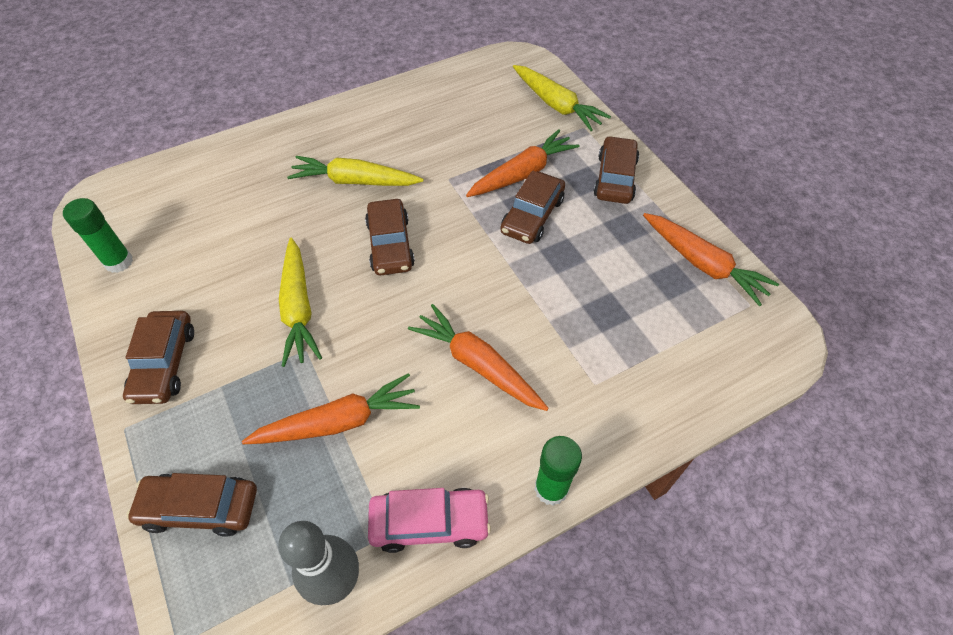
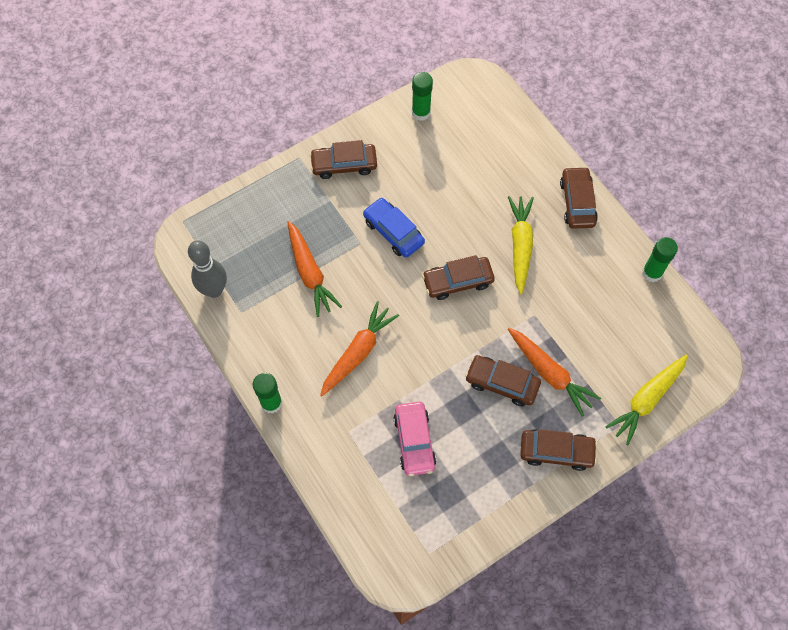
camera: 85 degrees right, 10 degrees up
brown car [126,473,257,537] -> brown car moved to [560,167,598,229]
yellow carrot [279,238,322,367] -> blue car [363,198,425,258]
pink car [368,488,491,553] -> pink car moved to [393,402,436,476]
orange carrot [643,213,779,306] -> none
none -> green glue stick [642,237,678,282]

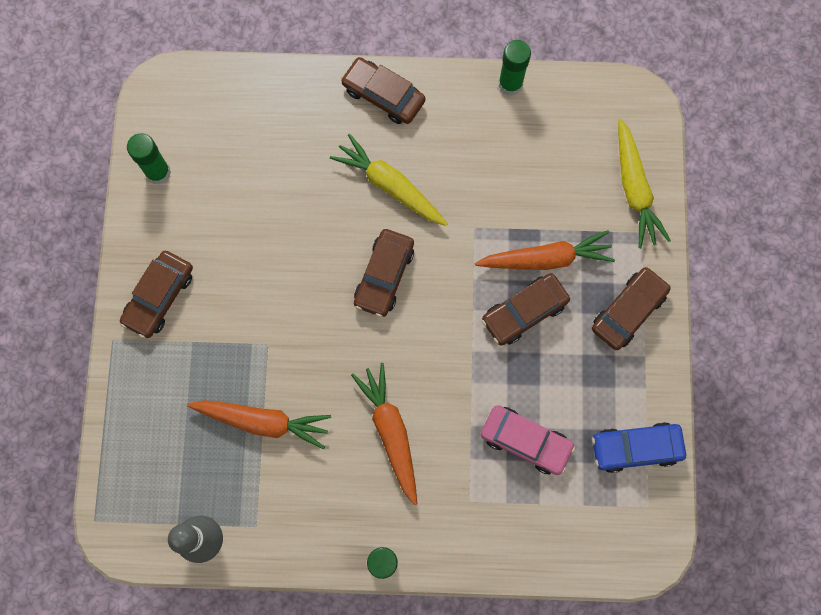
camera: 55 degrees left, 10 degrees up
blue car [363,198,425,258] -> blue car moved to [592,422,686,473]

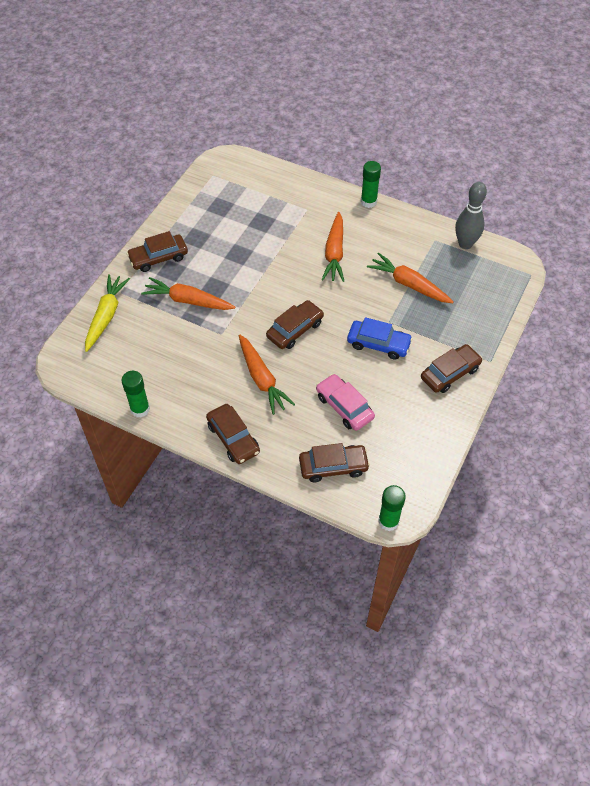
camera: 155 degrees left, 20 degrees down
green glue stick [127,133,171,185] -> green glue stick moved to [378,485,406,531]
yellow carrot [330,134,448,226] -> orange carrot [239,334,295,415]
pink car [481,405,575,475] -> pink car moved to [316,374,375,431]
brown car [482,273,570,345] -> brown car moved to [299,443,370,482]
blue car [592,422,686,473] -> blue car moved to [347,317,413,360]

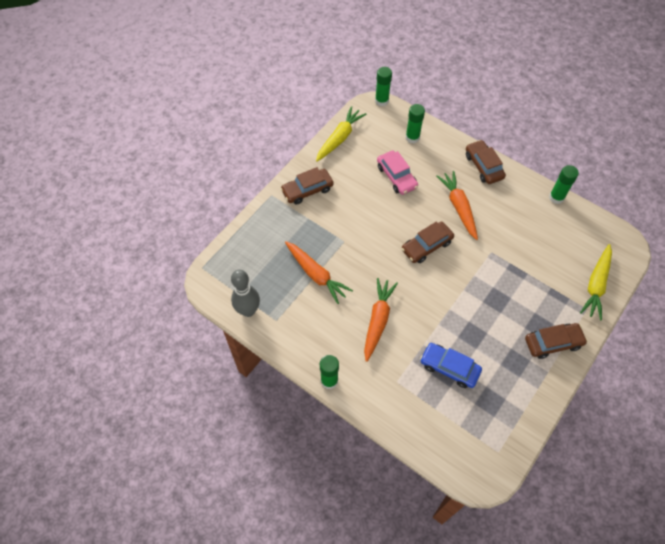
camera: 170 degrees left, 5 degrees up
orange carrot [141,277,236,310] -> none
brown car [299,443,370,482] -> green glue stick [406,104,425,143]
blue car [347,317,413,360] -> blue car moved to [420,343,482,388]
none -> yellow carrot [316,106,367,162]

